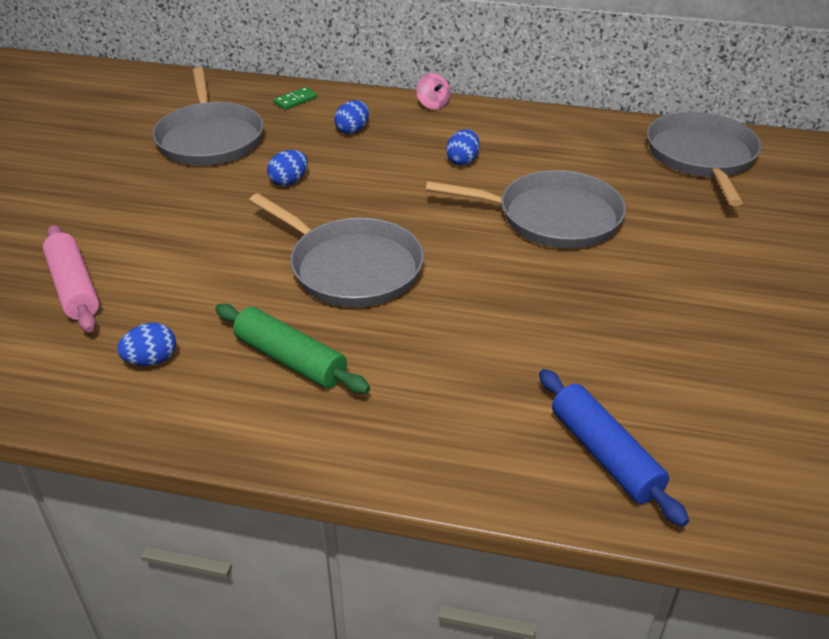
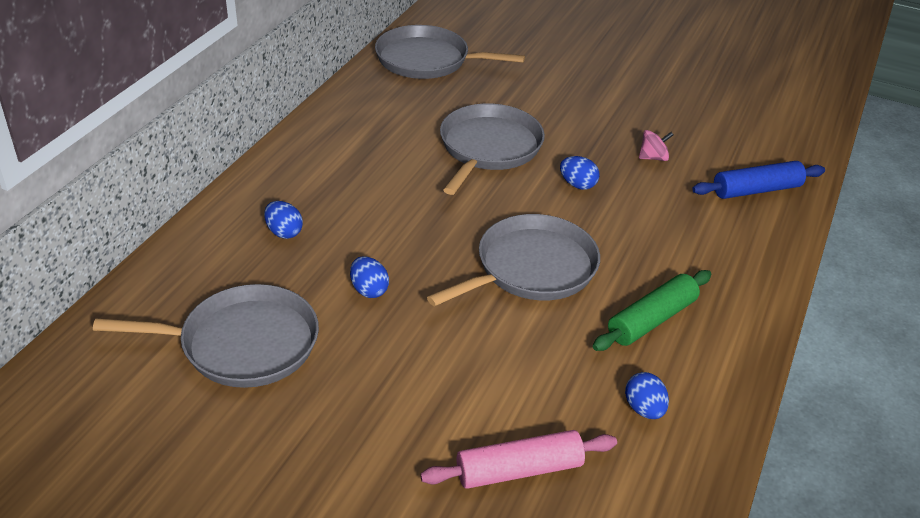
camera: 80 degrees left, 0 degrees up
green domino [274,87,317,110] -> none
pink spinning top [416,73,450,110] -> pink spinning top moved to [639,130,673,161]
blue egg [446,129,480,166] -> blue egg moved to [560,156,600,190]

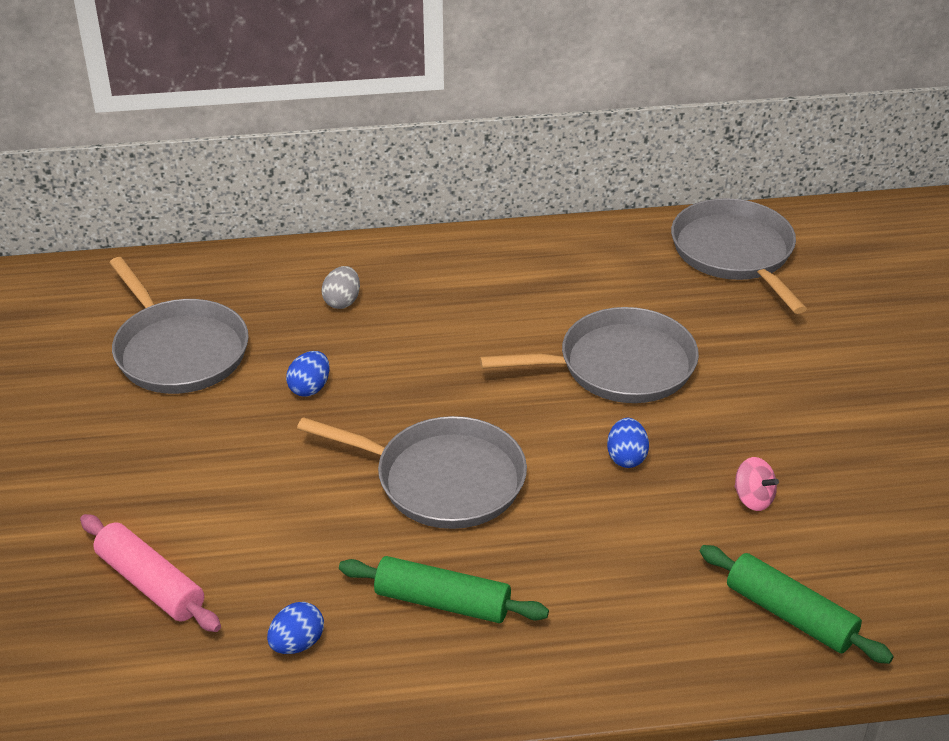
camera: 60 degrees right, 0 degrees up
blue egg [264,201,303,239] -> grey egg [321,266,360,309]
blue rolling pin [692,161,825,199] -> green rolling pin [700,545,894,664]

